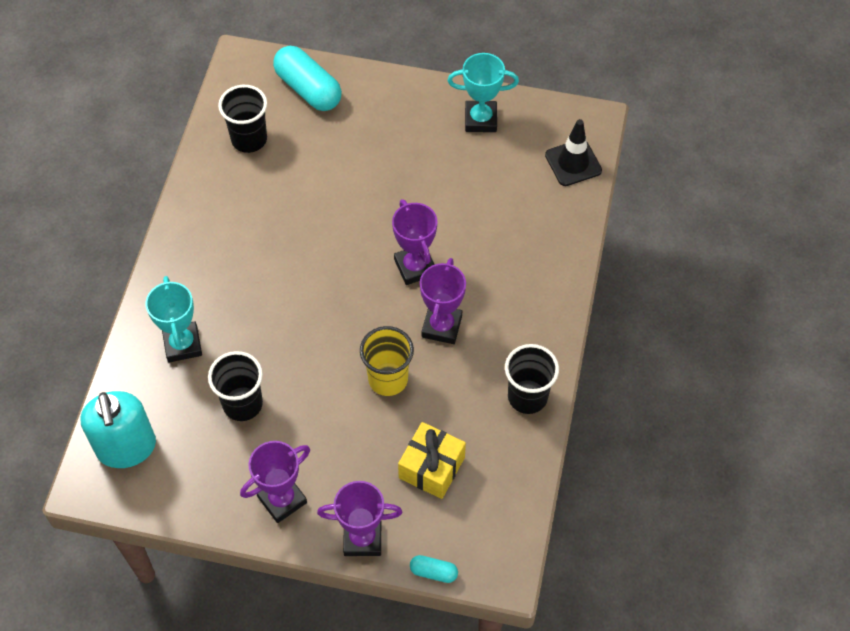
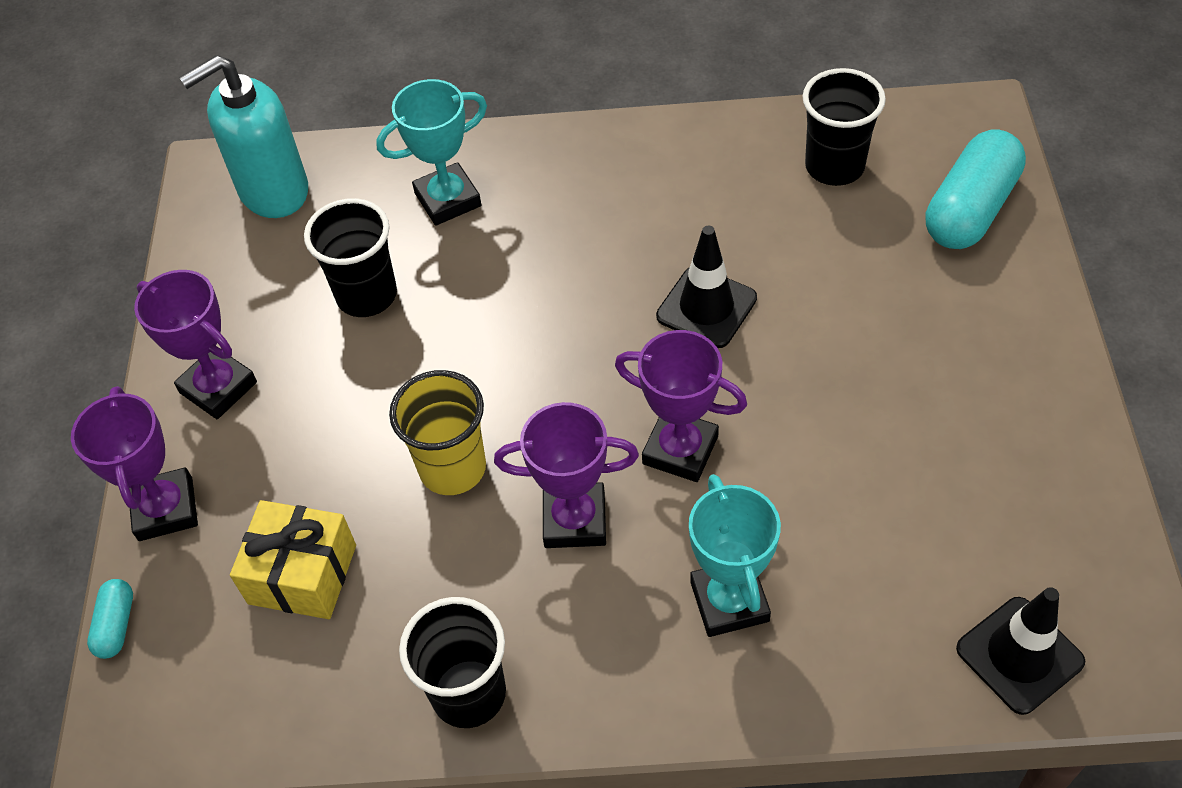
camera: 80 degrees right, 5 degrees down
purple trophy [392,199,437,285] -> purple trophy turned 60 degrees clockwise [615,330,747,482]
turquoise trophy [447,53,519,132] -> turquoise trophy moved to [689,474,781,637]
none -> black traffic cone [656,226,757,348]

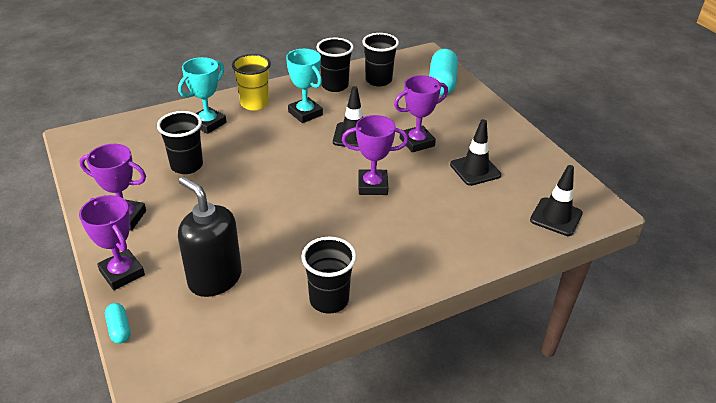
camera: 30 degrees left, 15 degrees down
turquoise soap dispenser [179,55,308,218] -> none
yellow gift [230,500,356,619] -> black soap dispenser [178,176,242,297]
yellow cup [389,370,486,495] -> yellow cup moved to [232,54,271,111]
purple trophy [494,402,639,548] -> purple trophy moved to [394,75,448,152]
turquoise trophy [689,474,781,637] -> turquoise trophy moved to [286,49,323,123]
none -> black cup [316,38,354,92]
none -> black traffic cone [450,119,501,186]

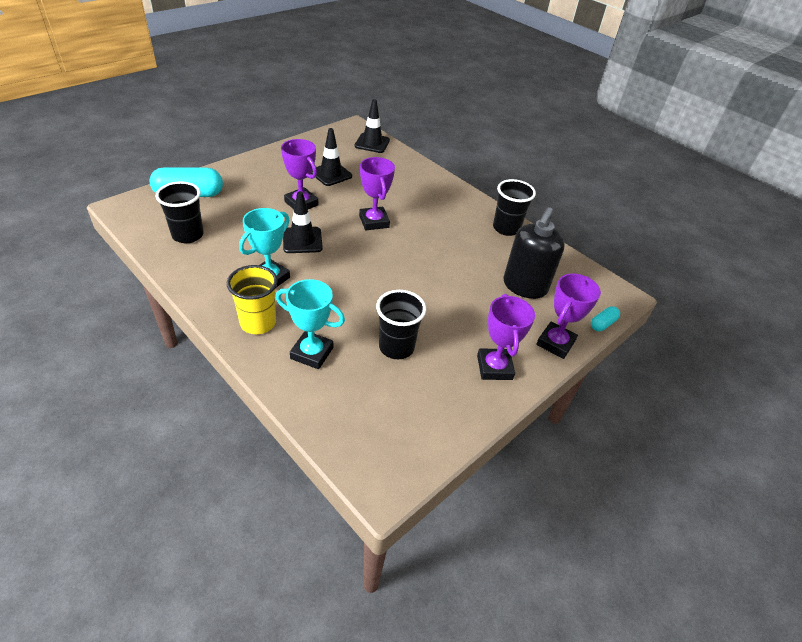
camera: 110 degrees left, 5 degrees up
black cup [316,38,354,92] -> none

